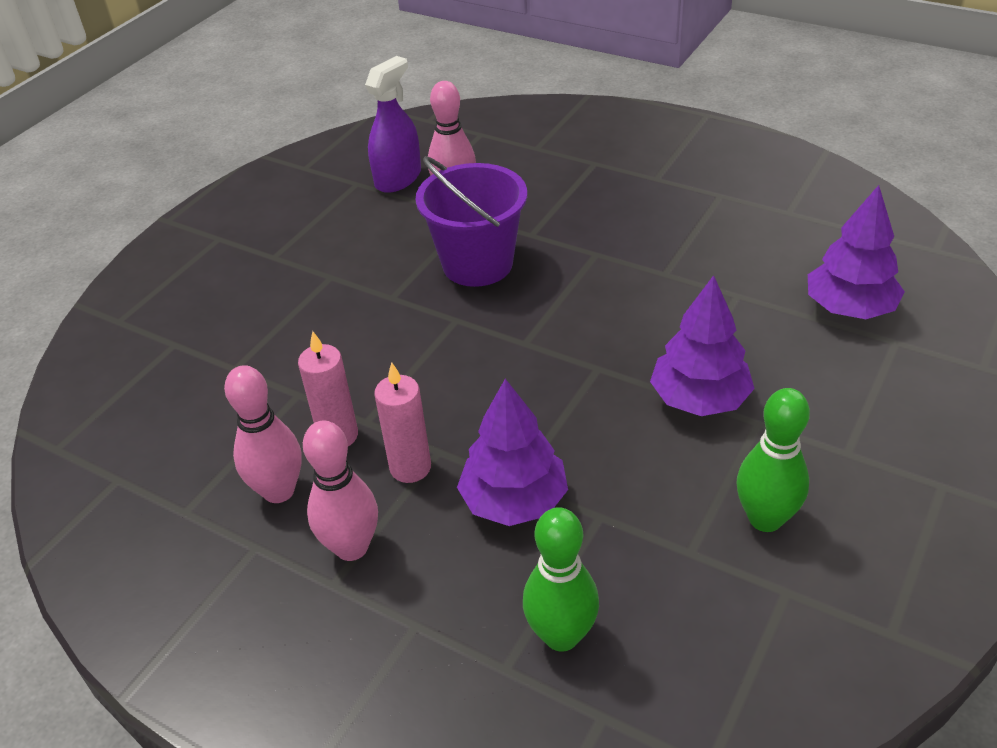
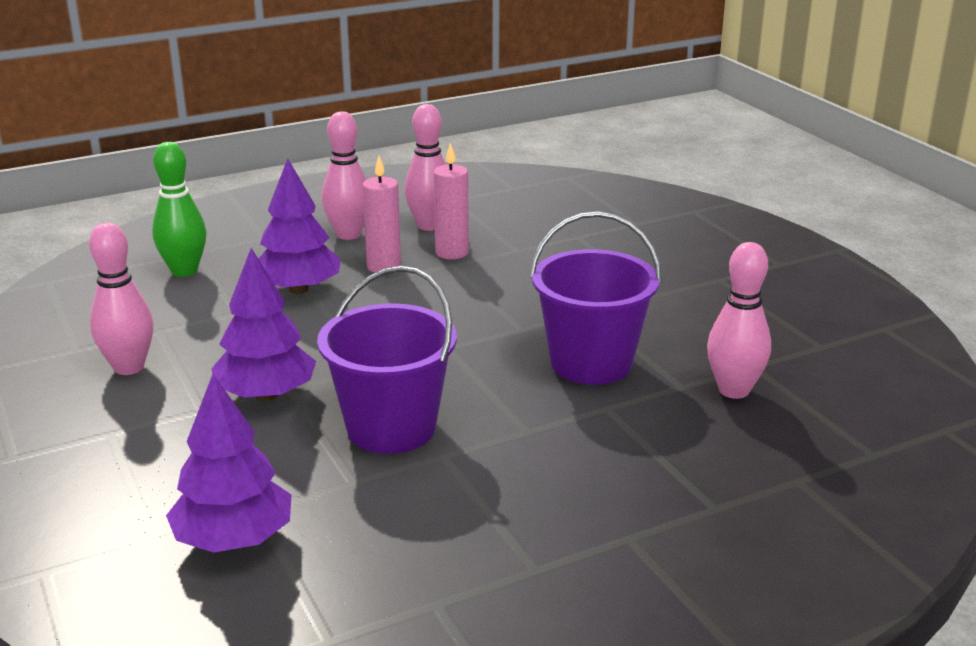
camera: 120 degrees right, 15 degrees down
purple spray bottle [365,56,421,193] -> none
green bowling pin [737,388,810,532] -> pink bowling pin [89,223,154,375]
none -> purple bucket [317,266,457,454]

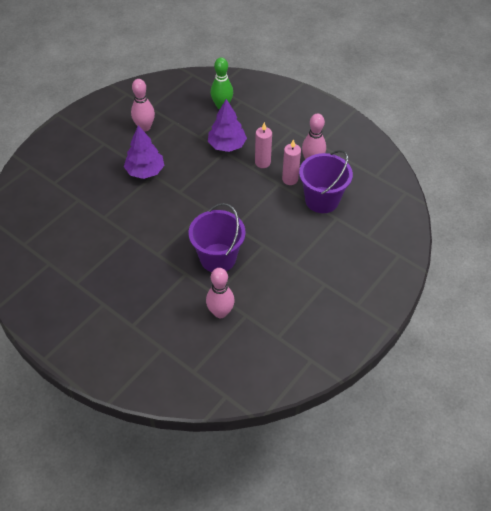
camera: 65 degrees right, 25 degrees up
purple tree [166,374,292,553] -> none
purple bucket [317,266,457,454] -> purple bucket moved to [299,150,353,213]
pink bowling pin [322,111,366,240] -> none

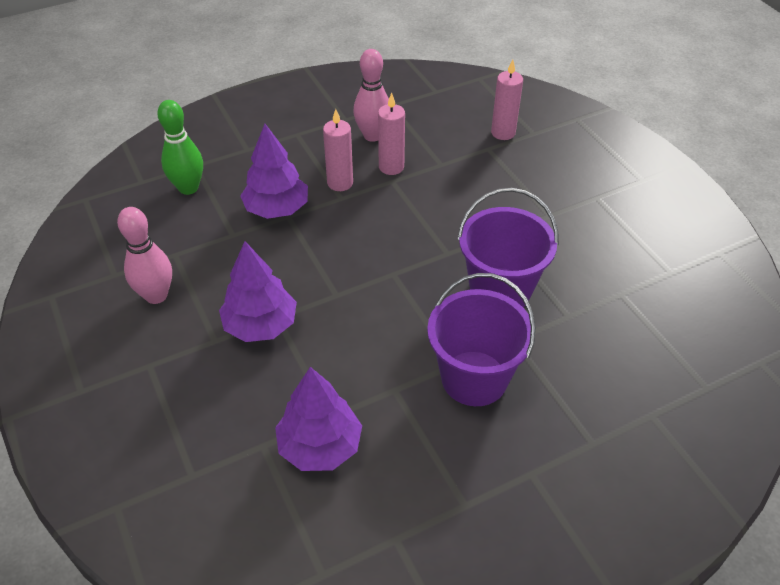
camera: 65 degrees left, 5 degrees down
pink bowling pin [206,268,235,318] -> none
purple bucket [299,150,353,213] -> purple bucket moved to [427,273,536,406]
none -> purple tree [275,367,362,471]
none -> pink candle [491,59,523,140]

